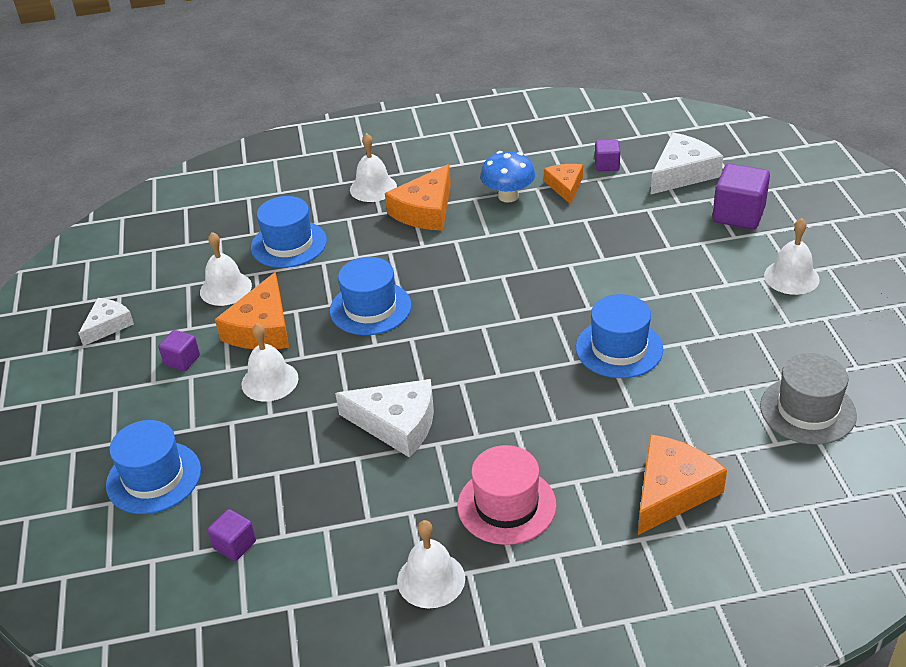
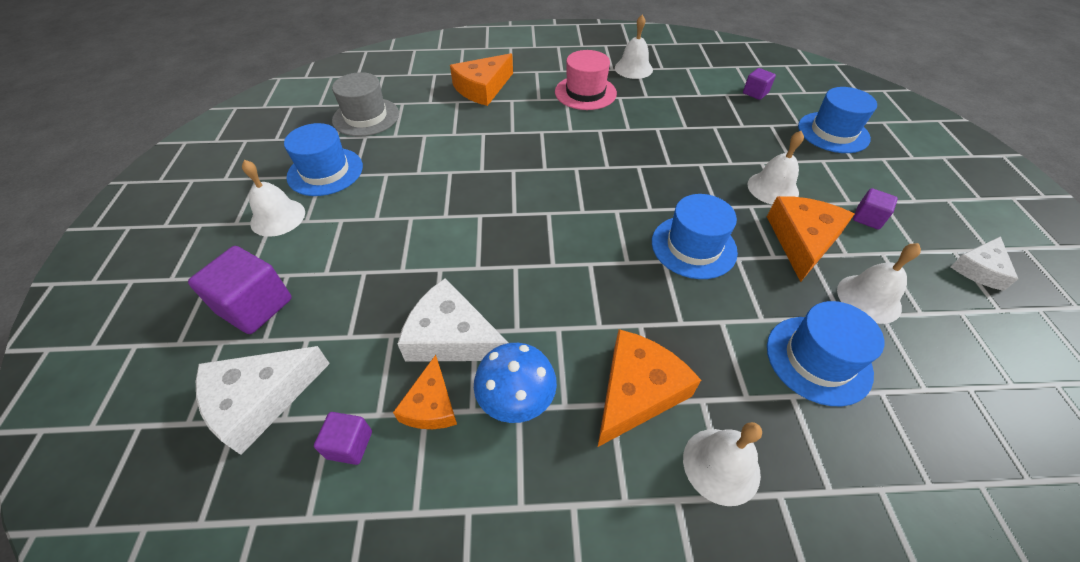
camera: 175 degrees left, 10 degrees up
white cheese [335,379,434,458] -> white cheese moved to [398,278,509,362]
blue hat [576,294,663,378] -> blue hat moved to [284,123,363,196]

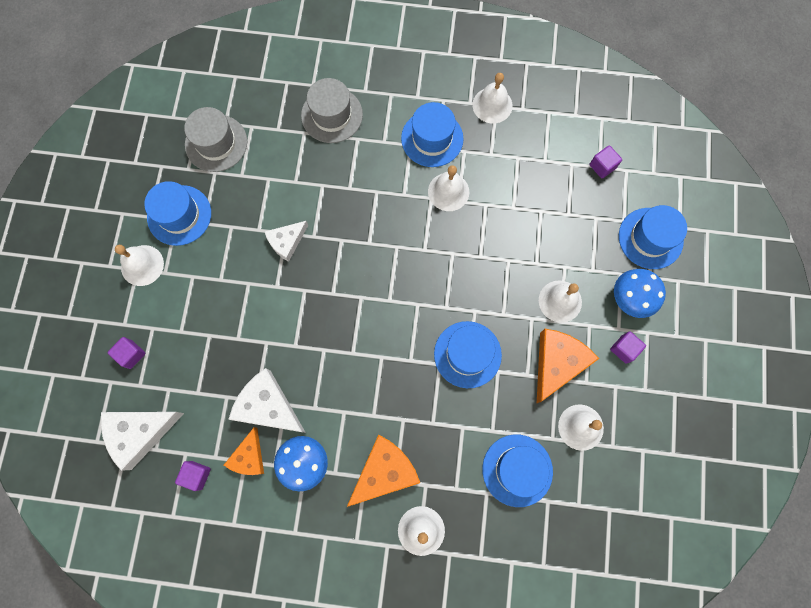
camera: 10 degrees right, 25 degrees up
purple cube [188,246,292,334] -> purple cube [108,337,145,369], size x0.55
orange cheese [450,53,513,106] -> grey hat [301,78,363,143]
pink hat [555,50,617,110] -> blue hat [401,102,463,167]
white cheese [950,236,1018,291] -> white cheese moved to [265,221,308,262]
none -> white bell [428,165,469,211]
none -> blue mushroom [614,269,666,318]

